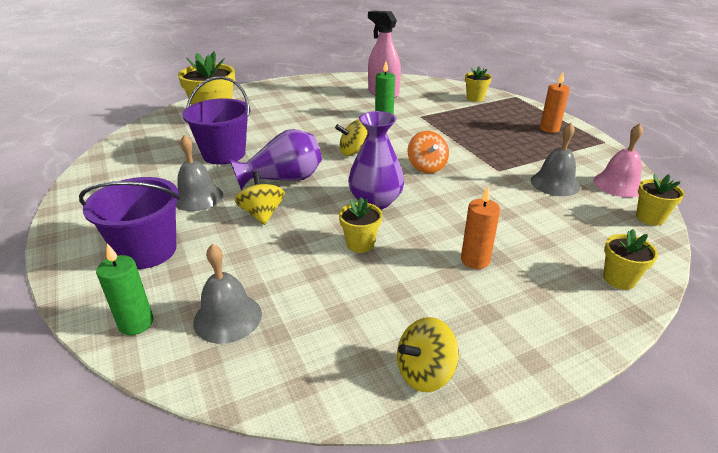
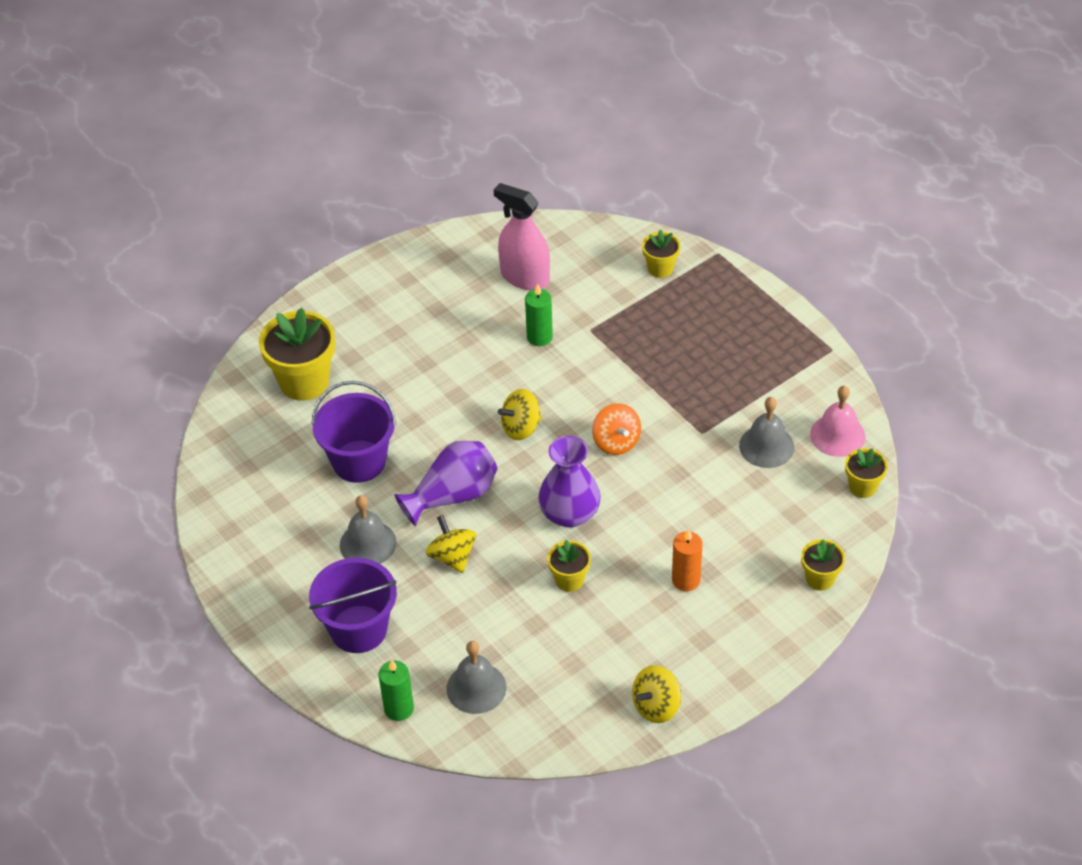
camera: 10 degrees left, 15 degrees up
orange candle [540,72,570,133] -> none

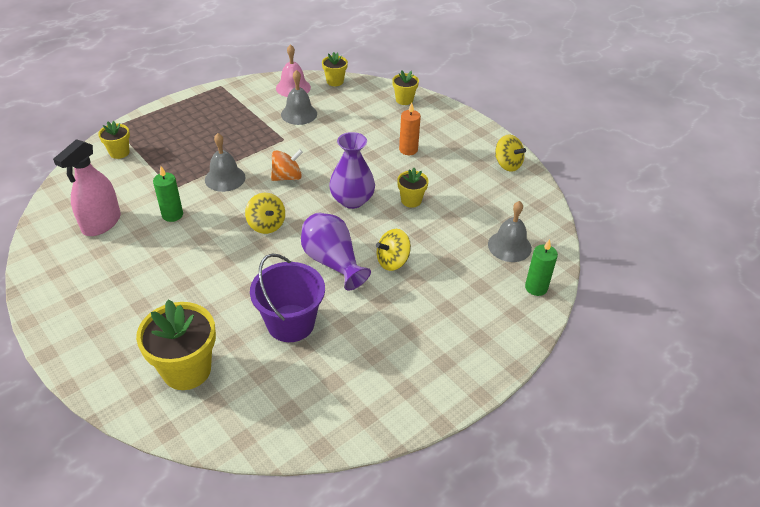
camera: 95 degrees left, 5 degrees down
purple bucket [309,558,397,653] -> none
grey bell [340,495,396,564] -> grey bell moved to [205,133,246,192]

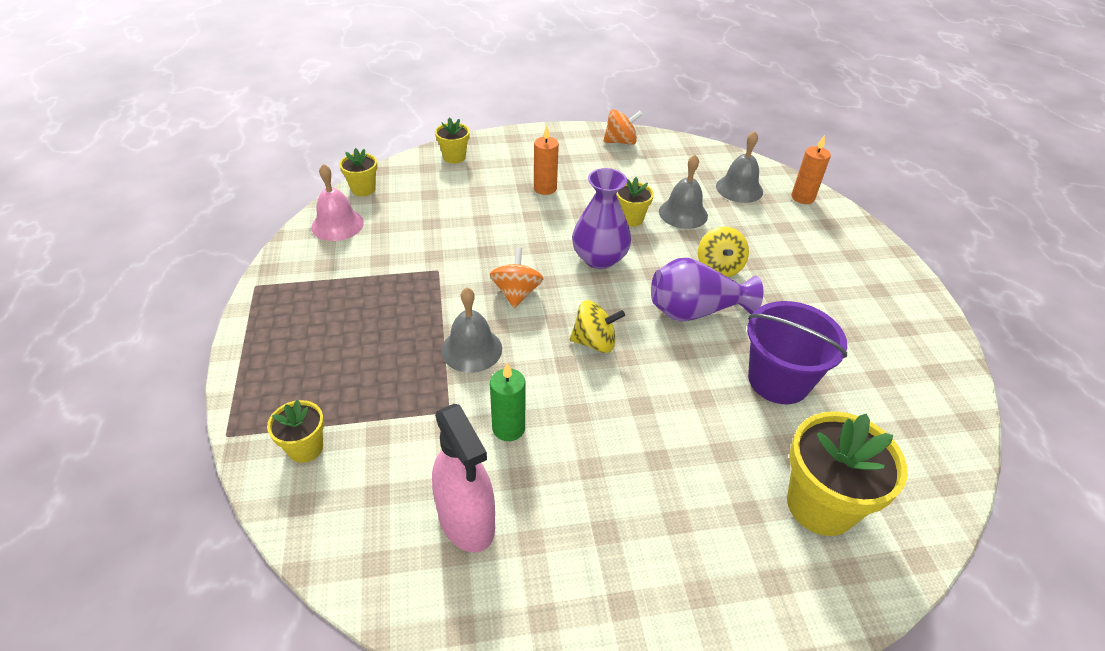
camera: 60 degrees left, 0 degrees up
grey bell [281,70,317,125] -> grey bell moved to [659,155,708,229]
yellow spinning top [495,134,526,172] -> orange spinning top [603,109,643,145]
green candle [525,239,558,296] -> orange candle [792,135,831,204]

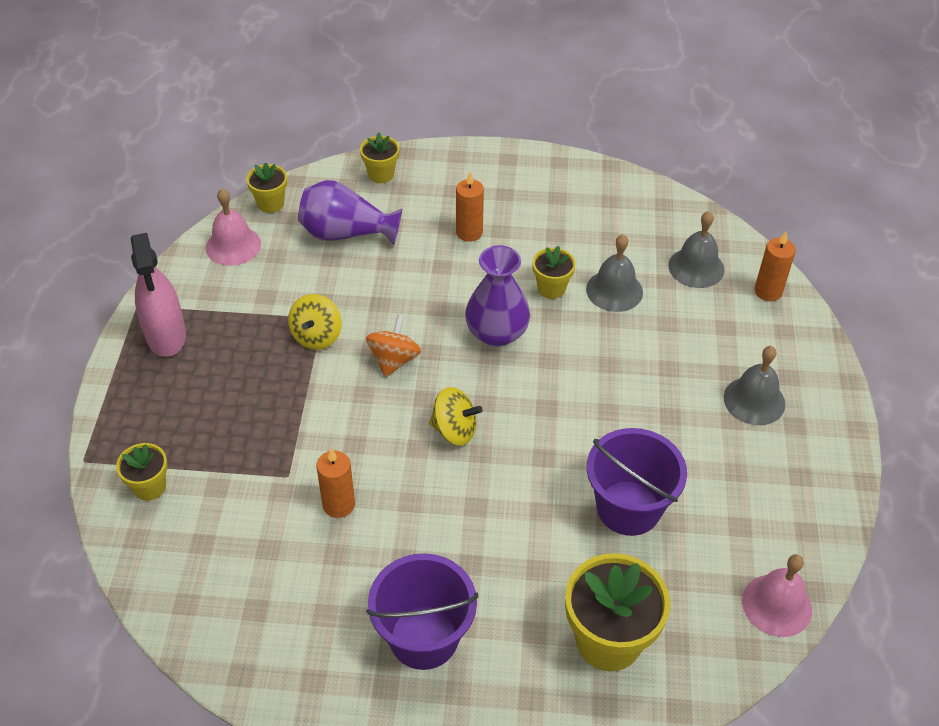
camera: 15 degrees right, 5 degrees up
pink spray bottle [432,404,495,552] -> pink spray bottle moved to [130,233,186,357]
grey bell [441,288,502,373] -> grey bell moved to [724,346,785,425]
green candle [490,363,525,441] -> orange candle [316,448,355,518]
orange spinning top [603,109,643,145] -> none
purple vase [651,258,763,322] -> purple vase moved to [298,180,402,244]
yellow spinning top [698,226,749,277] -> yellow spinning top moved to [288,294,342,350]
none -> purple bucket [366,553,478,670]
none -> pink bell [742,554,812,637]

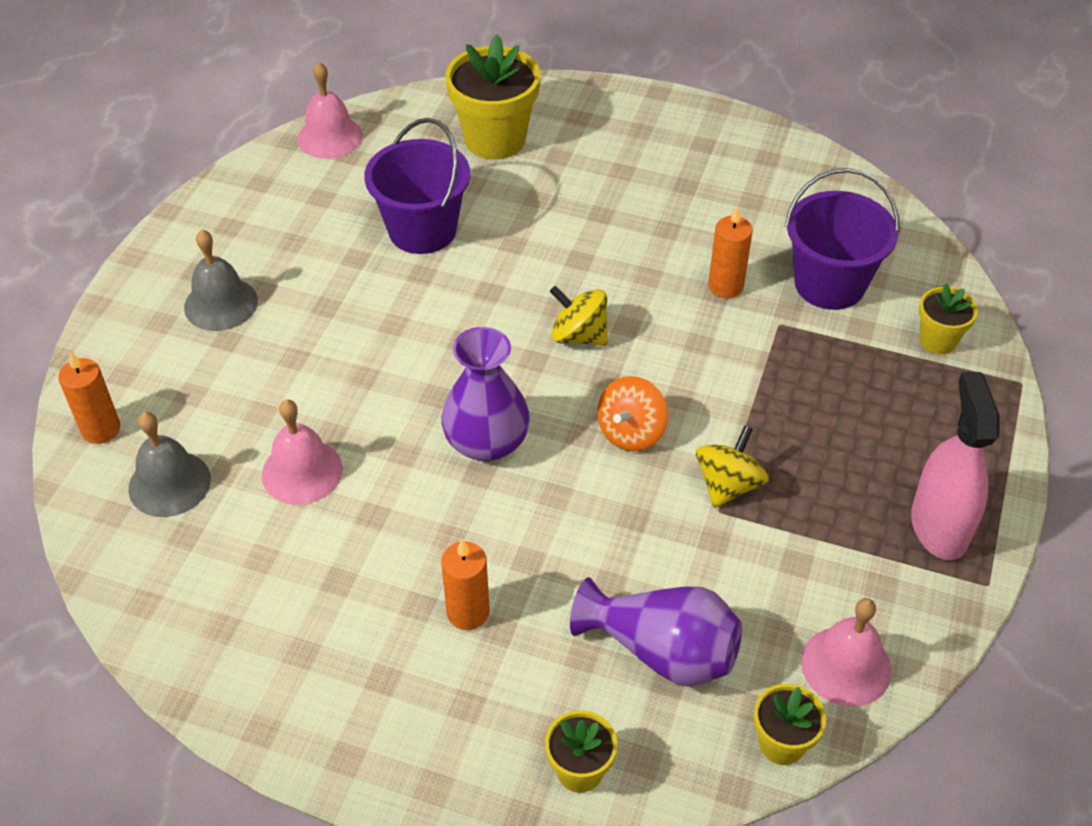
camera: 165 degrees left, 0 degrees up
purple bucket [366,553,478,670] -> purple bucket moved to [785,168,900,310]
yellow flower pot [532,246,576,299] -> none
grey bell [586,234,643,312] -> pink bell [262,400,343,505]

